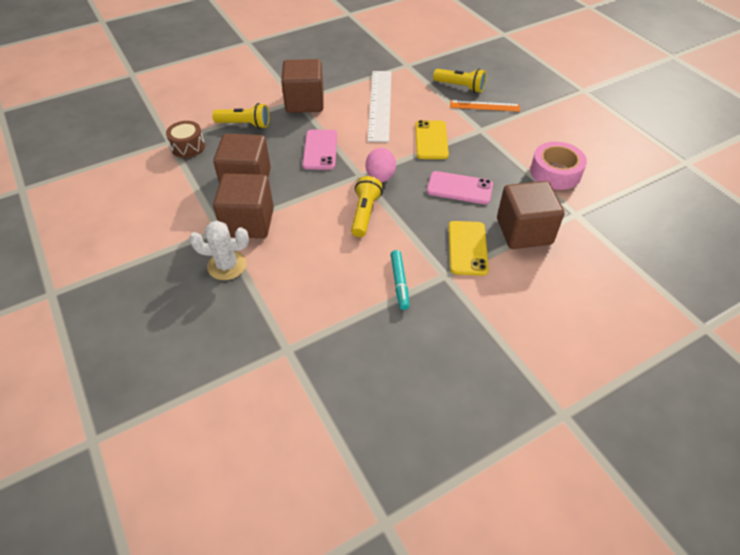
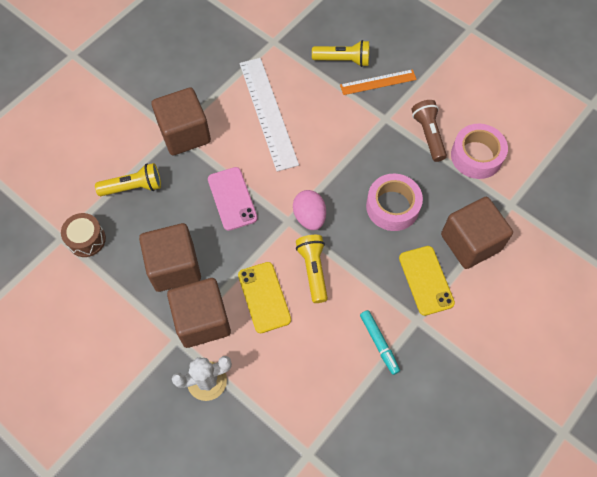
camera: 20 degrees left, 15 degrees up
yellow phone [415,120,449,159] -> yellow phone moved to [238,262,291,333]
pink phone [427,171,493,204] -> pink tape [366,174,423,231]
none -> brown flashlight [411,100,447,162]

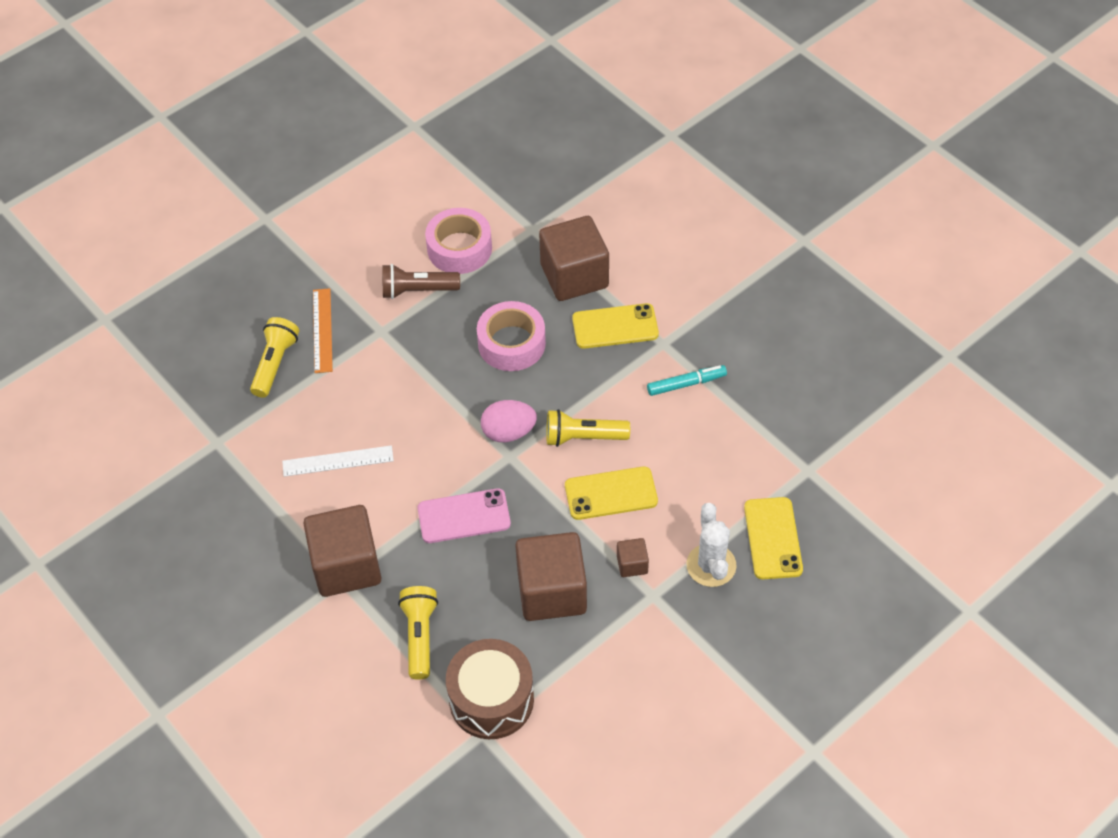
camera: 80 degrees left, 10 degrees down
brown drum [61,213,106,257] -> brown drum [446,639,534,739], size x1.58
brown cube [167,278,231,348] -> brown cube [617,538,649,577], size x0.45
white ruler [240,58,299,172] -> white ruler [282,445,394,477], size x0.58
none -> yellow phone [744,497,803,579]

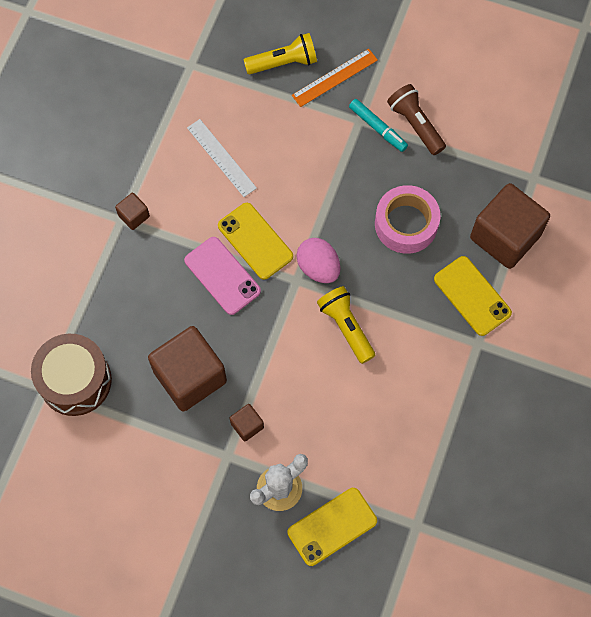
camera: 60 degrees right, 15 degrees up
brown cube [303,505,381,597] -> brown cube [115,193,150,230], size x0.45
yellow flashlight [398,586,438,680] -> none
pink tape [425,208,492,274] -> none
yellow phone [565,466,658,520] -> yellow phone moved to [218,203,293,280]
turquoise marker [647,365,727,396] -> turquoise marker moved to [349,99,408,152]

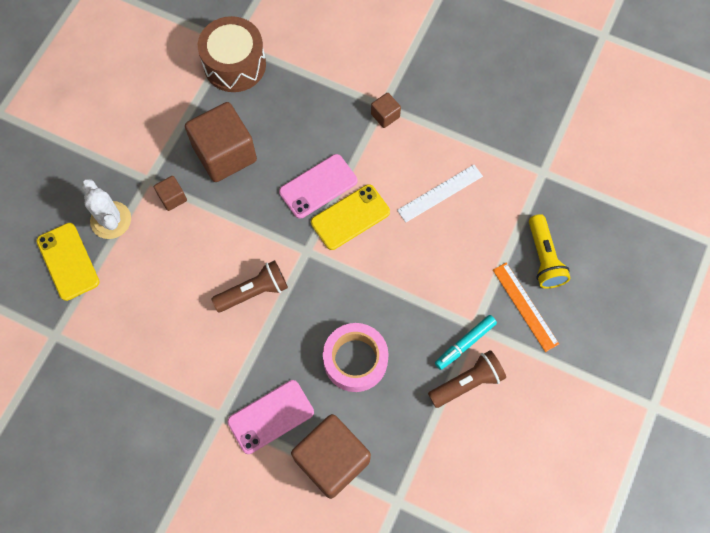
camera: 95 degrees right, 0 degrees up
pink egg [297,238,340,283] -> none
yellow flashlight [317,286,375,364] -> brown flashlight [211,260,288,312]
yellow phone [434,256,512,336] -> pink phone [227,380,314,454]

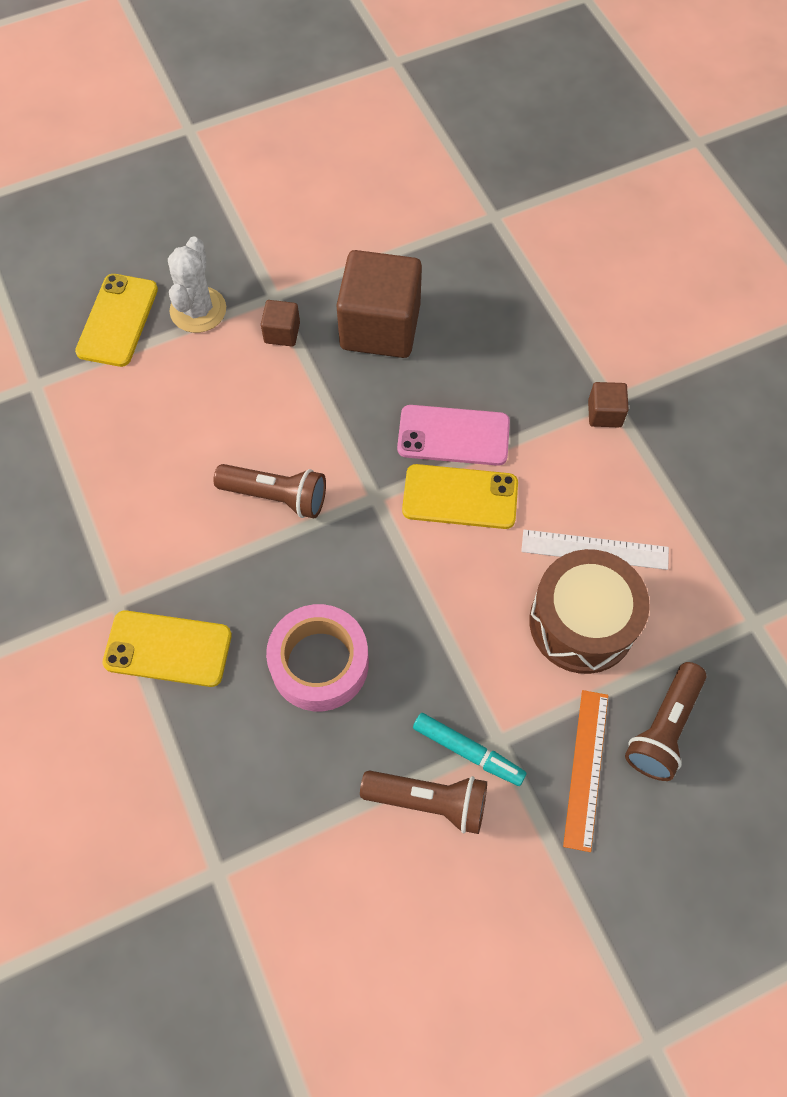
camera: 40 degrees right, 5 degrees down
brown drum [198,16,266,92] -> brown drum moved to [529,549,650,674]
pink phone [227,380,314,454] -> yellow phone [102,610,232,687]
brown cube [291,414,371,499] -> none
turquoise marker [435,315,497,370] -> turquoise marker turned 150 degrees counterclockwise [413,713,527,786]
yellow flashlight [529,214,570,289] -> brown flashlight [625,662,706,781]

